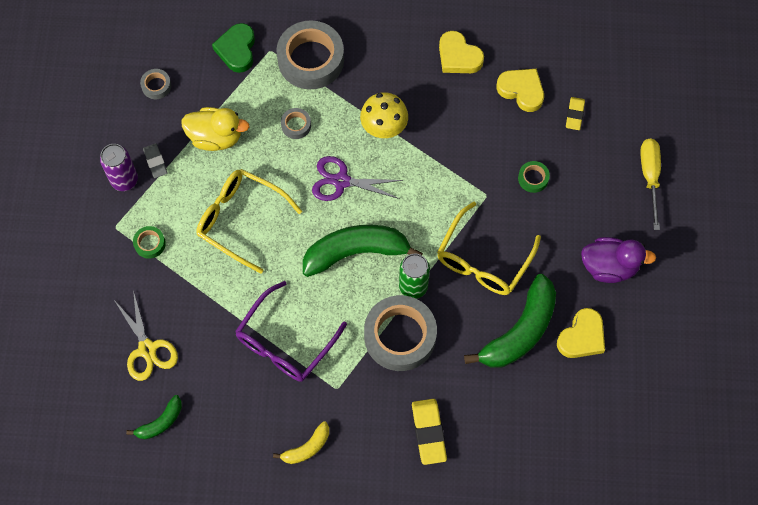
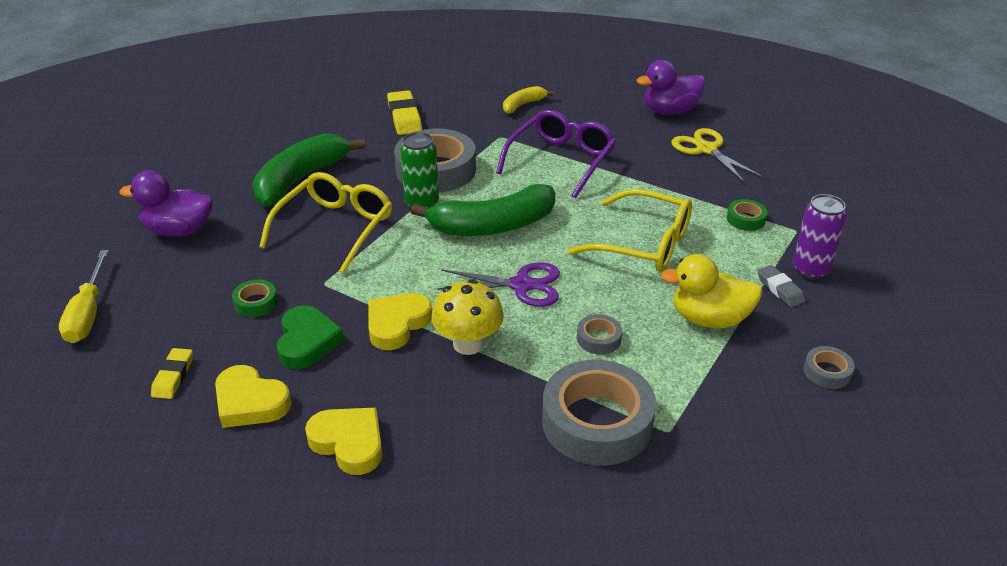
camera: 175 degrees right, 30 degrees down
green banana [126,395,182,440] -> purple duck [636,60,705,115]
green heart [212,23,255,73] -> green heart moved to [276,305,344,369]
yellow heart [557,308,605,358] -> yellow heart moved to [368,293,432,350]

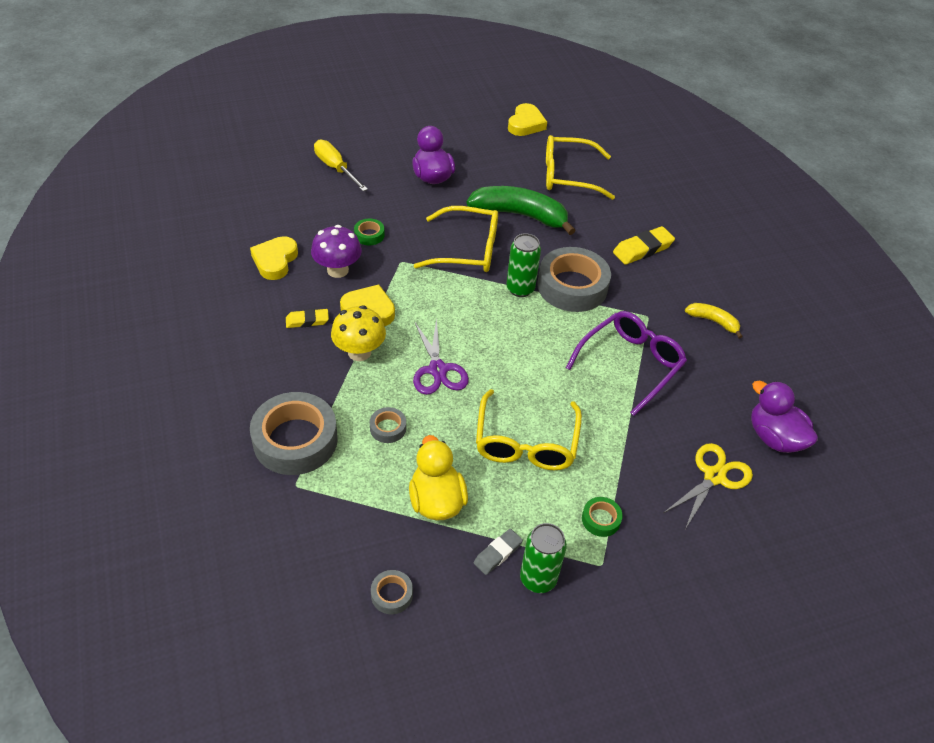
camera: 70 degrees right, 10 degrees up
yellow screwdriver [59,250,109,343] -> yellow screwdriver turned 75 degrees clockwise [314,140,368,191]
yellow eraser [151,348,193,399] -> yellow eraser moved to [286,309,329,328]
green heart [276,305,344,369] -> purple mushroom [311,225,362,278]
yellow heart [305,408,382,475] -> yellow heart moved to [508,103,547,136]
green banana [410,184,556,236] -> none
purple glasses [496,110,616,198] -> purple glasses turned 60 degrees counterclockwise [566,311,687,416]
purple can [793,194,846,280] -> green can [520,523,567,593]
none -> yellow glasses [546,135,615,200]

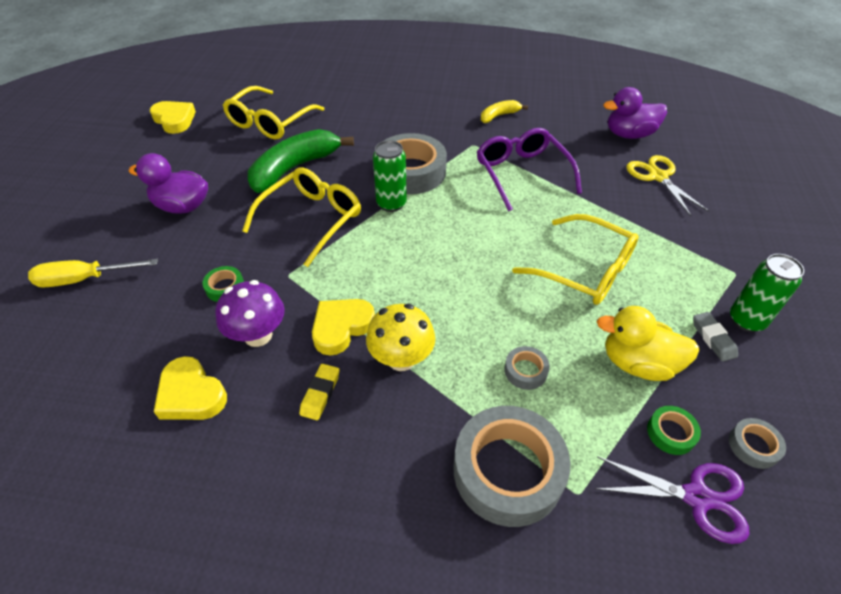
camera: 60 degrees left, 0 degrees up
purple scissors [413,318,469,395] -> purple scissors moved to [595,456,750,544]
green tape [582,497,623,537] -> green tape moved to [647,406,701,455]
yellow eraser [613,226,675,265] -> none

